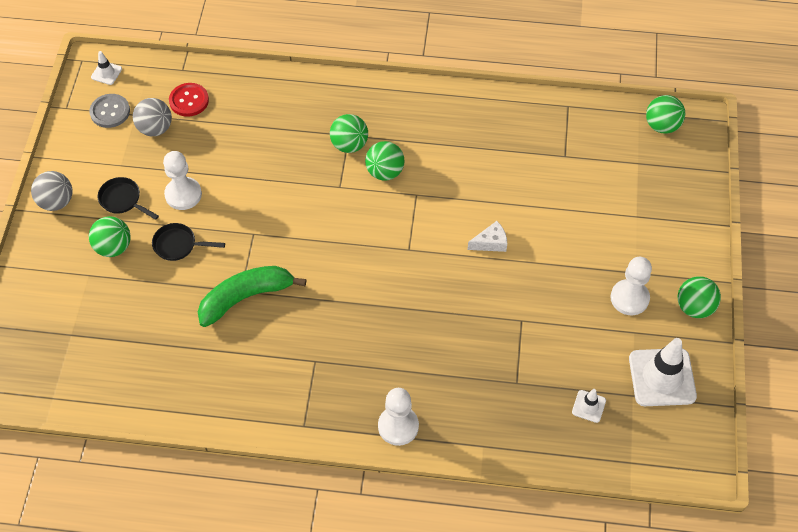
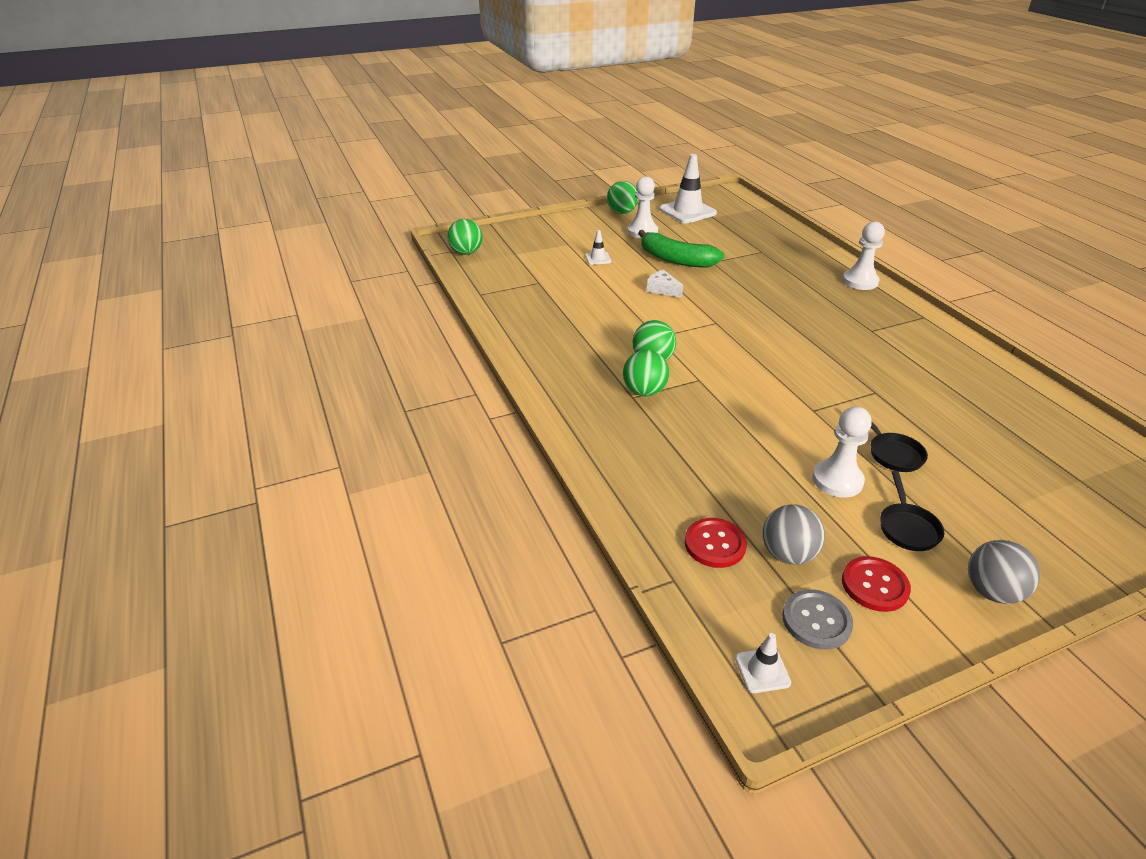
camera: 120 degrees left, 20 degrees down
green ball [89,216,131,257] -> none
green banana [198,266,307,327] -> green banana moved to [638,230,725,268]
white traffic cone [572,389,606,423] -> white traffic cone moved to [585,230,611,265]
none -> red button [842,556,911,612]

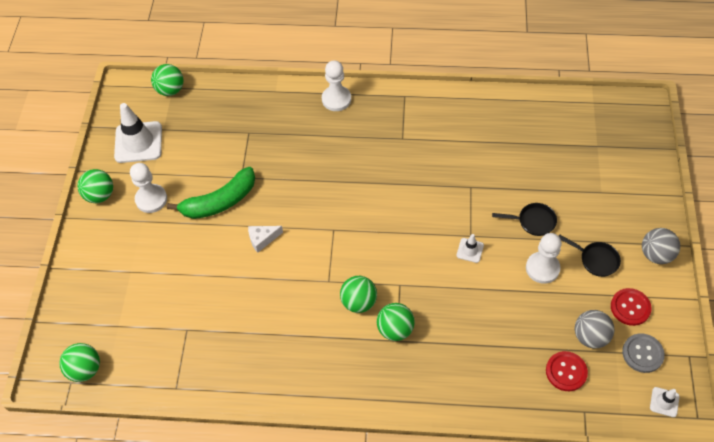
camera: 60 degrees left, 20 degrees up
white traffic cone [585,230,611,265] -> white traffic cone moved to [456,234,484,263]
none -> green ball [151,64,183,96]

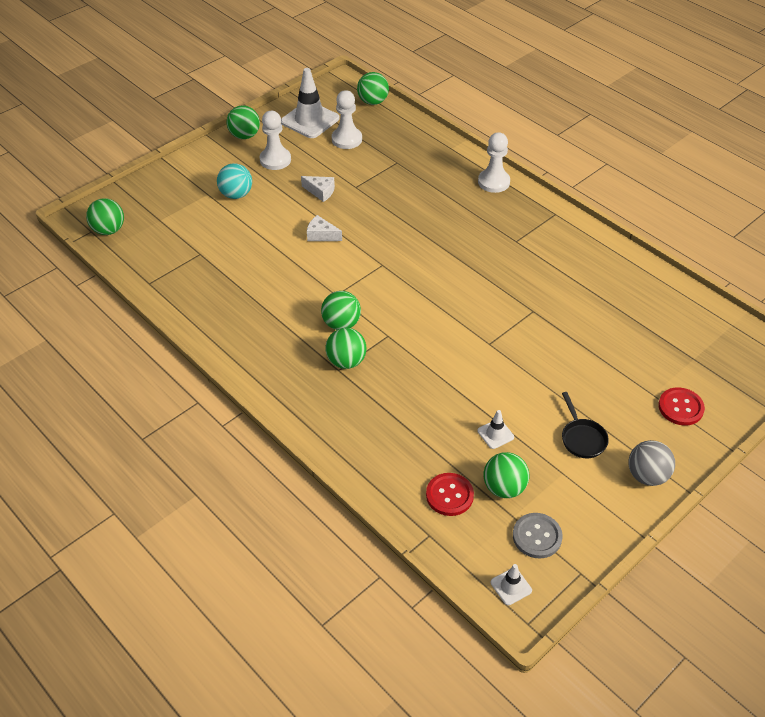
camera: 40 degrees right, 10 degrees down
green banana [167,167,255,219] -> white cheese [301,176,335,202]
white traffic cone [456,234,484,263] -> white traffic cone moved to [477,410,514,449]
black pan [492,203,557,236] -> none
white pawn [526,233,562,284] -> white pawn moved to [332,90,362,149]
grey ball [575,310,614,348] -> green ball [484,452,529,498]
red button [611,288,652,326] -> red button moved to [658,387,705,426]
none -> turquoise ball [217,163,252,199]

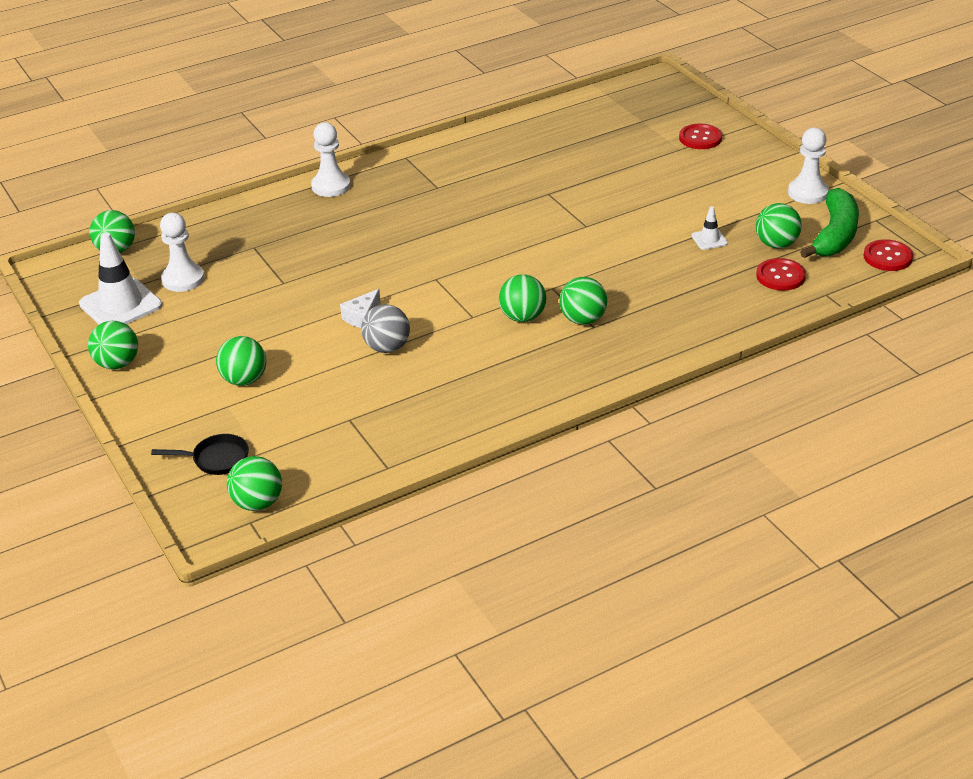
camera: 75 degrees left, 10 degrees down
turquoise ball [217,163,252,199] -> green ball [216,336,266,386]
white pawn [260,111,291,170] -> white pawn moved to [788,128,829,204]
white cheese [301,176,335,202] -> none
white traffic cone [491,564,532,605] -> red button [864,239,913,271]
grey button [513,513,563,558] -> green banana [800,188,859,258]
black pan [562,392,609,458] -> black pan moved to [151,434,249,475]
grey ball [628,440,675,486] -> grey ball moved to [361,304,410,353]

